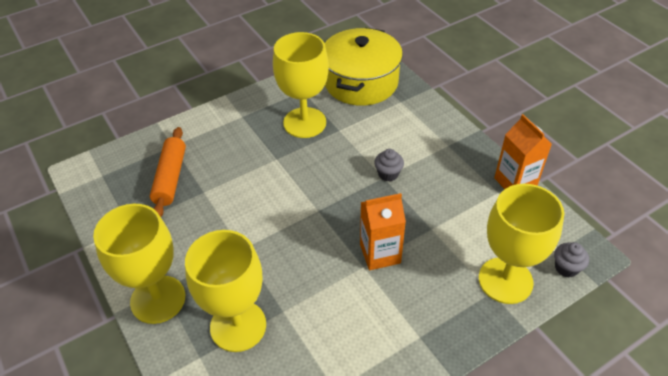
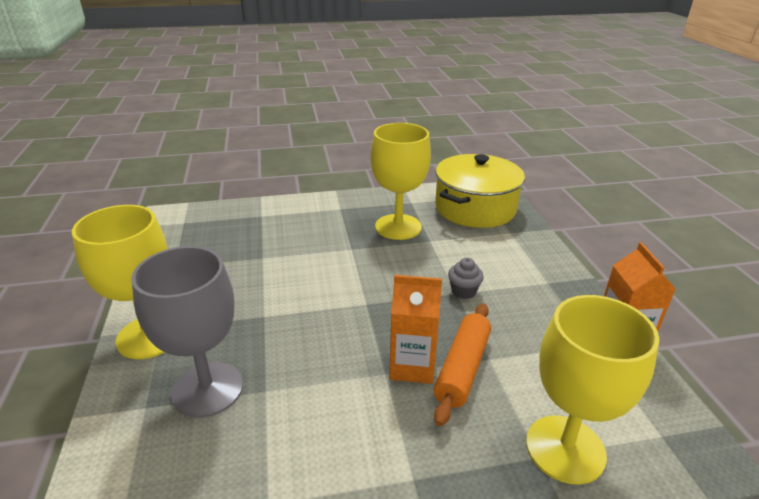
camera: 20 degrees right, 15 degrees down
orange rolling pin [150,127,186,217] -> orange rolling pin moved to [434,303,491,426]
yellow goblet [185,230,266,352] -> grey goblet [131,246,243,418]
grey cupcake [554,242,589,278] -> none

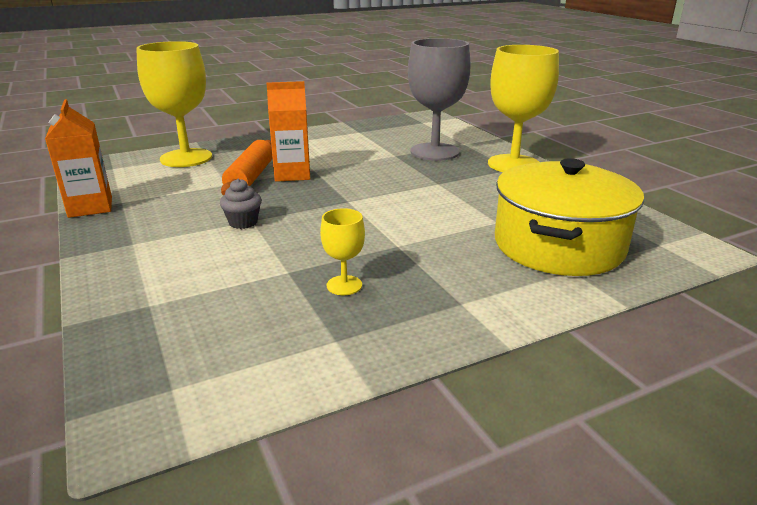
camera: 165 degrees right, 5 degrees down
yellow goblet [371,123,431,240] -> yellow goblet [320,208,365,295], size x0.46
yellow pot [435,154,525,228] -> yellow pot moved to [495,158,644,276]

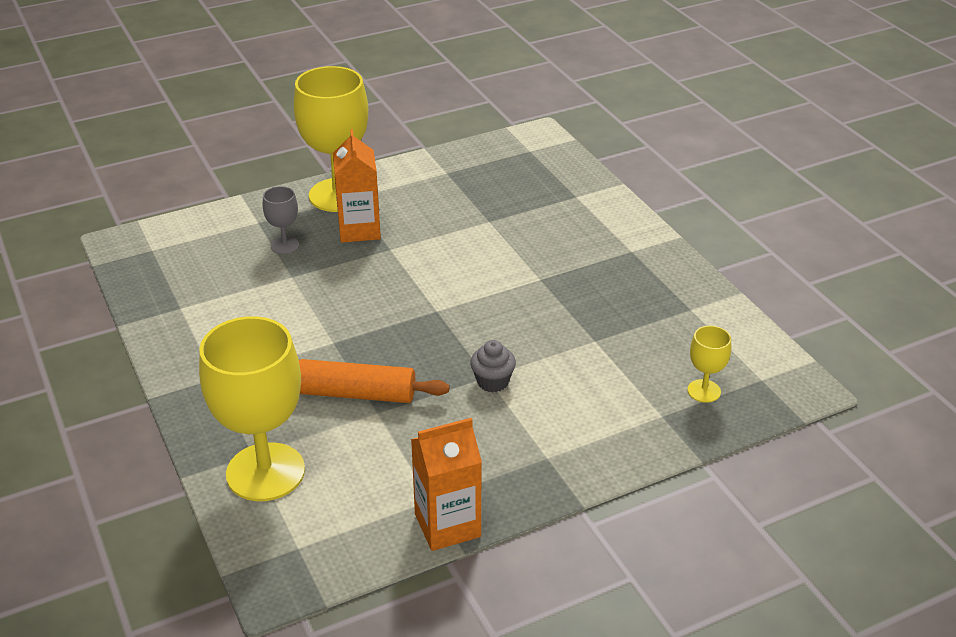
camera: 90 degrees left, 10 degrees up
orange carton [266,81,310,182] -> orange carton moved to [333,129,381,243]
yellow goblet [320,208,365,295] -> yellow goblet moved to [687,326,731,403]
grey goblet [408,38,471,161] -> grey goblet [263,186,299,254], size x0.46
yellow pot [495,158,644,276] -> none

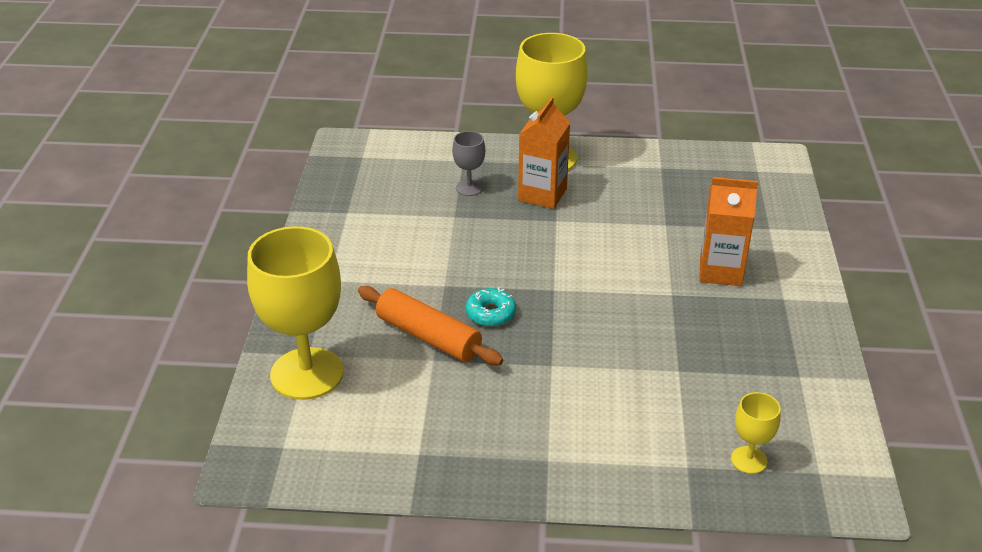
camera: 30 degrees right, 0 degrees up
orange carton [411,418,482,551] -> orange carton moved to [699,177,758,286]
grey cupcake [470,340,516,392] -> none
none -> turquoise donut [465,288,516,326]

